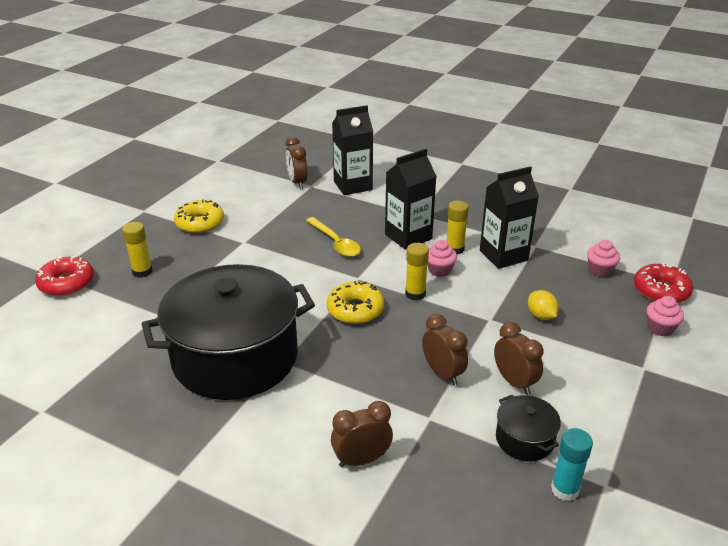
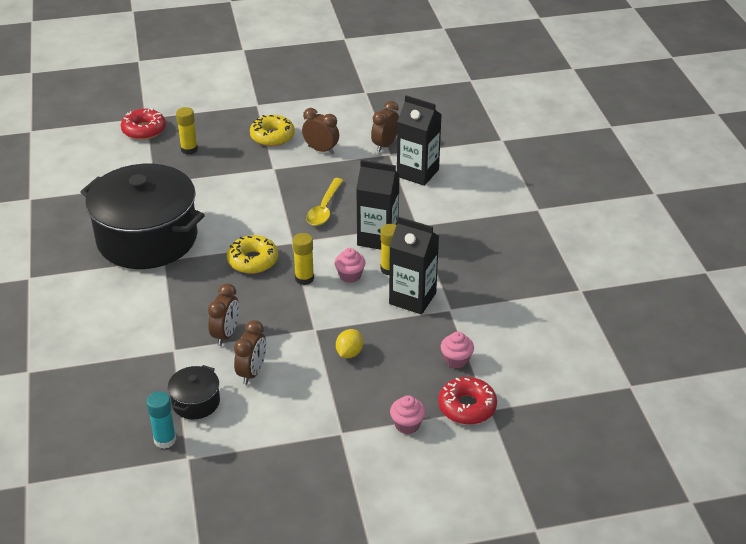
camera: 50 degrees right, 5 degrees up
brown clock [331,401,393,467] -> brown clock moved to [302,108,339,154]

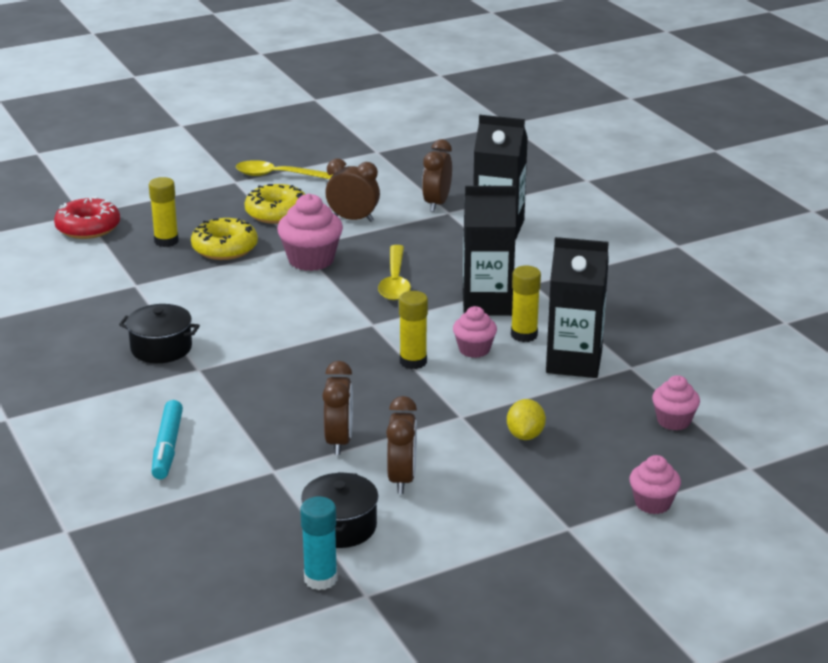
camera: 15 degrees left, 10 degrees down
black pot [80,164,205,269] -> black pot [119,304,200,363], size x0.41
yellow donut [227,235,278,274] -> yellow donut moved to [191,218,258,260]
red donut [438,377,497,425] -> none
none -> turquoise marker [152,400,183,479]
none -> yellow spoon [236,160,333,179]
none -> pink cupcake [277,194,343,271]

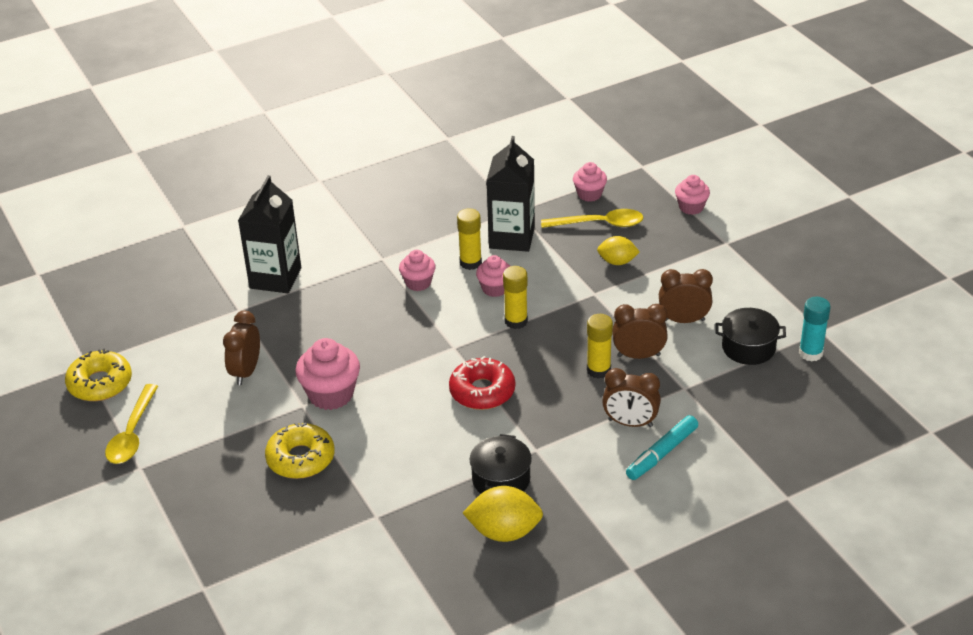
camera: 90 degrees left, 10 degrees up
red donut [54,196,120,239] -> red donut moved to [449,356,515,410]
yellow glue stick [149,177,179,247] -> yellow glue stick moved to [587,314,613,379]
turquoise marker [152,400,183,479] -> turquoise marker turned 135 degrees clockwise [626,415,698,480]
yellow donut [244,184,306,224] -> yellow donut moved to [65,349,132,401]
yellow spoon [378,245,411,300] -> yellow spoon moved to [541,209,643,228]
brown clock [422,139,452,212] -> brown clock moved to [602,368,661,427]
black carton [463,186,516,316] -> pink cupcake [399,250,435,291]
none -> yellow lemon [463,486,543,542]

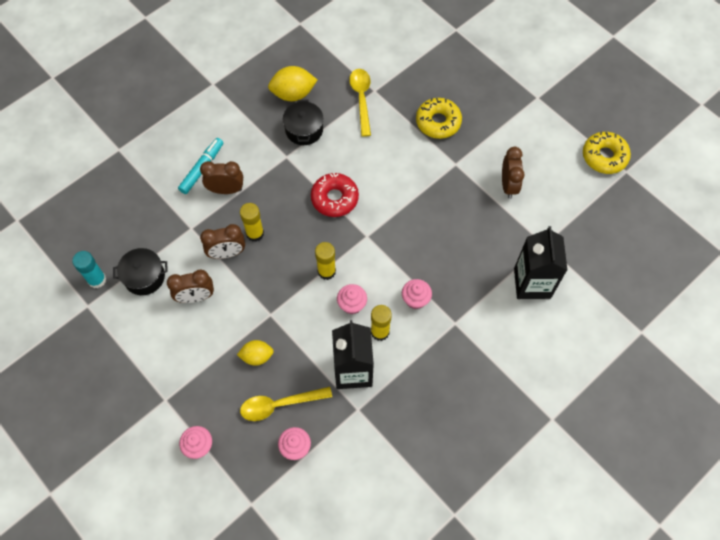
camera: 165 degrees right, 25 degrees up
yellow spoon [105,384,158,464] -> yellow spoon moved to [349,69,371,137]
pink cupcake [295,338,360,410] -> none

